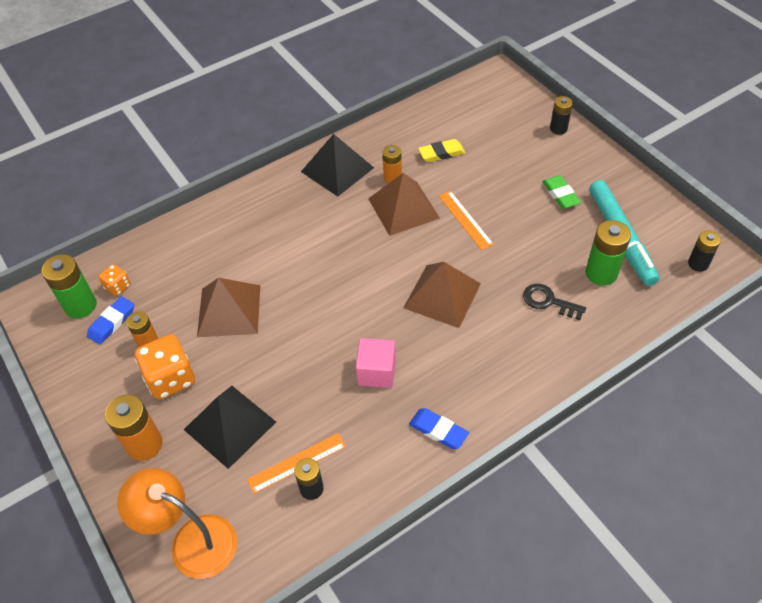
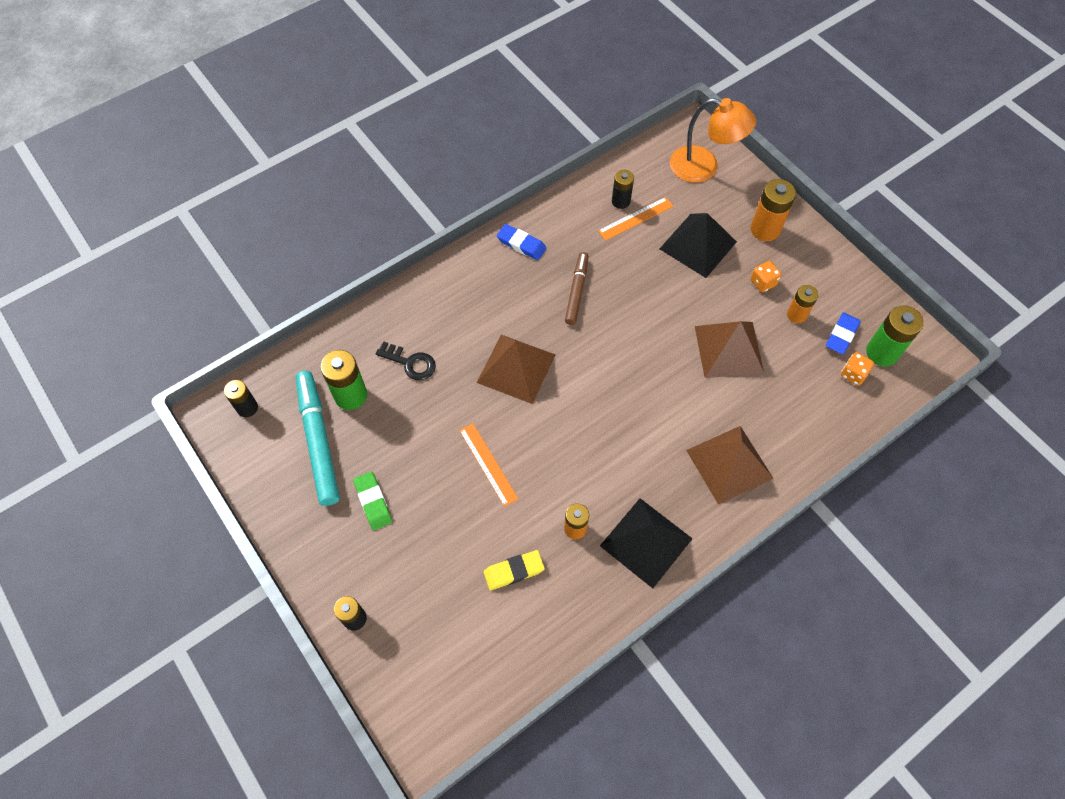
camera: 175 degrees right, 10 degrees up
orange dice [135,334,195,399] -> orange dice [751,261,781,292], size x0.53
pink cube [356,338,396,388] -> brown marker [565,252,588,325]
brown pyramid [368,173,440,236] -> brown pyramid moved to [686,426,774,504]

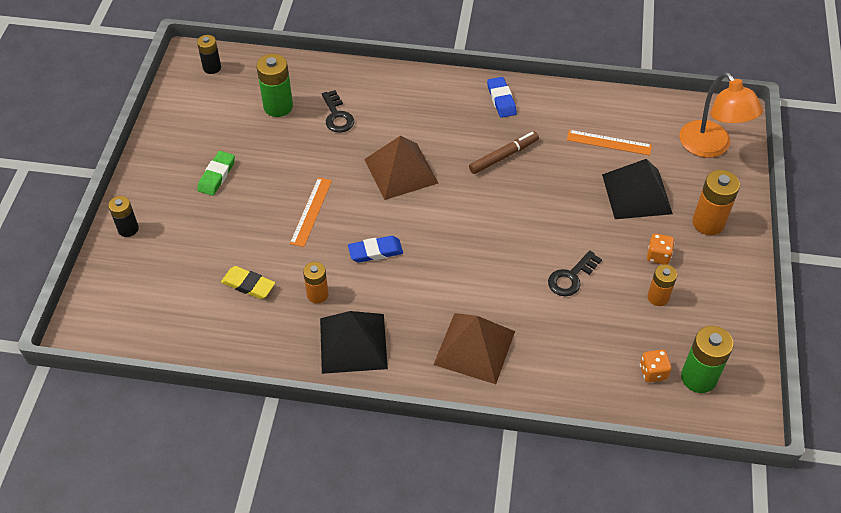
camera: 45 degrees right, 10 degrees down
turquoise marker [296,371,340,506] -> none
black battery [612,170,634,209] -> none
brown pyramid [695,321,764,378] -> black key [548,250,602,296]
blue eraser [826,312,861,354] -> blue eraser moved to [348,236,403,263]

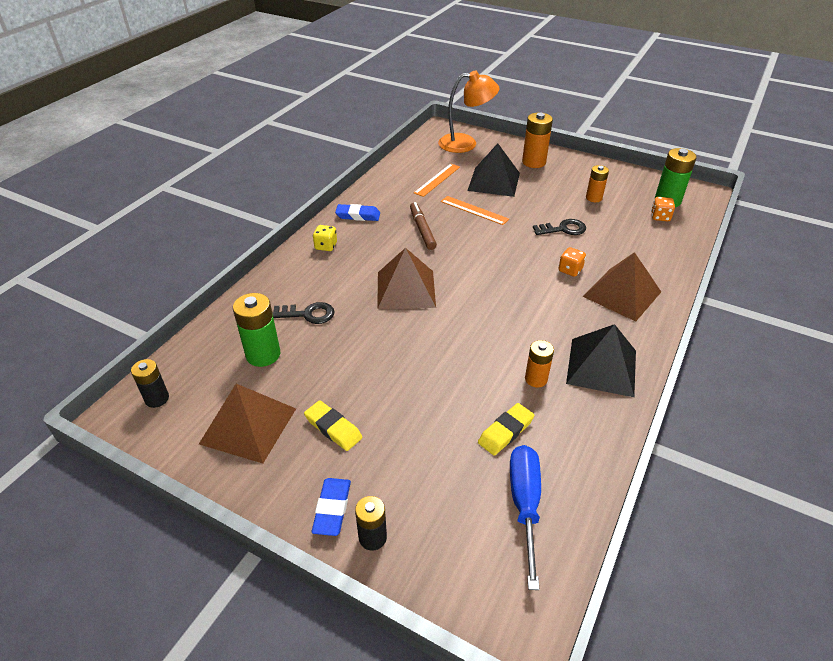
camera: 70 degrees left, 10 degrees down
green eraser [197,151,235,196] -> yellow eraser [304,400,363,451]
orange ruler [290,177,332,247] -> orange ruler moved to [441,196,509,225]
blue eraser [348,236,403,263] -> blue eraser moved to [312,478,351,536]
black key [548,250,602,296] -> black key turned 75 degrees counterclockwise [533,219,586,235]
orange dice [647,234,675,265] -> orange dice moved to [558,247,586,277]
none -> brown pyramid [199,384,296,464]
none -> yellow dice [313,225,337,251]
none -> blue screwdriver [510,445,541,590]

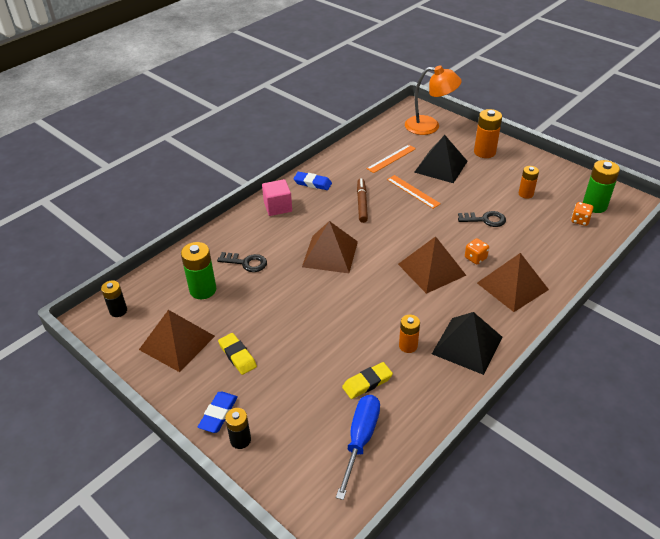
camera: 15 degrees right, 0 degrees up
yellow dice [313,225,337,251] -> pink cube [262,179,292,216]
none -> brown pyramid [398,236,467,294]

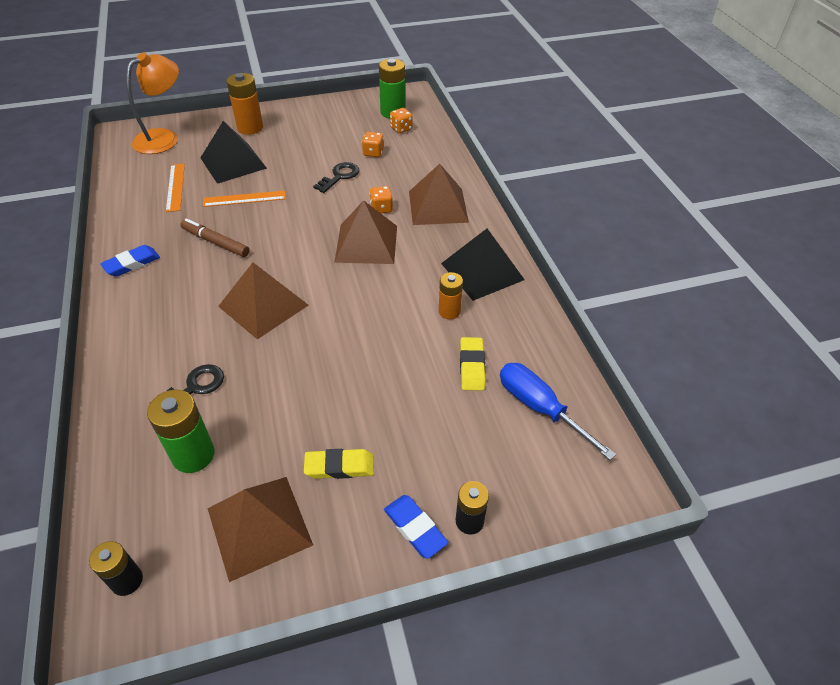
camera: 60 degrees left, 5 degrees up
pink cube [262,179,292,216] -> none
orange battery [519,166,539,199] -> none
none -> orange dice [362,132,384,157]

